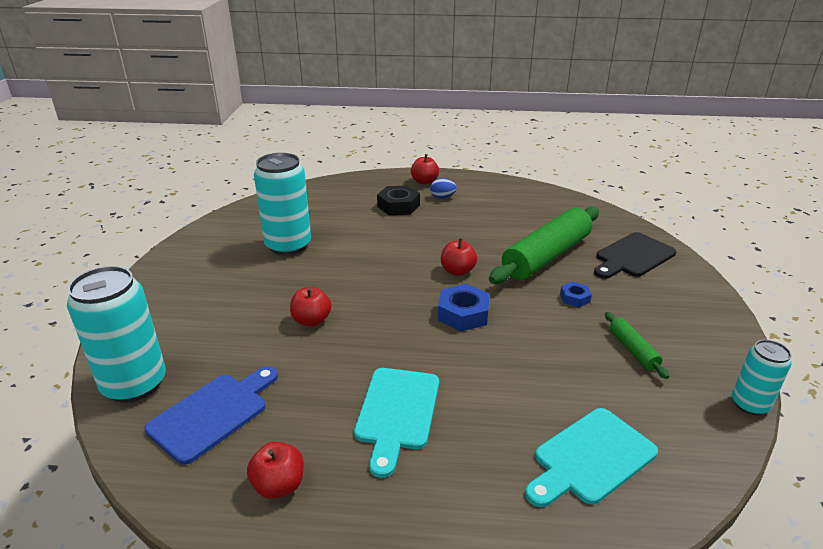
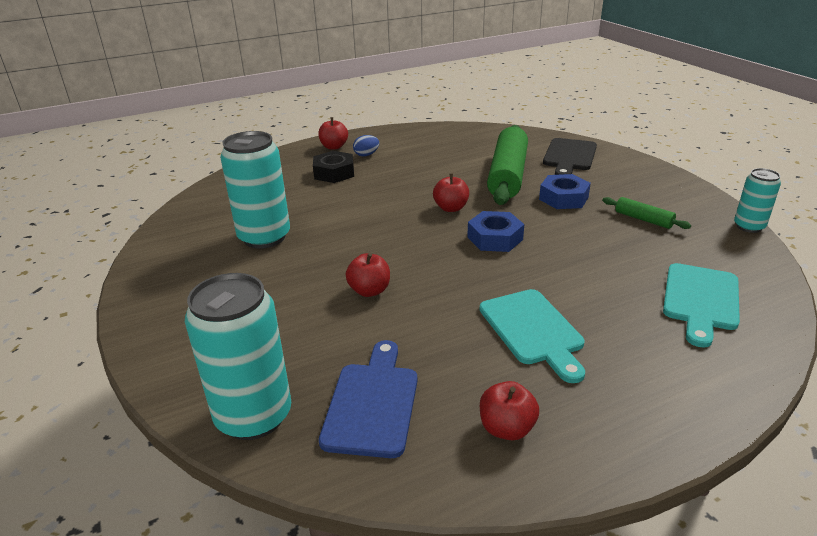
camera: 30 degrees left, 0 degrees up
blue nut [560,282,592,307] -> blue nut [539,174,591,209], size x1.77

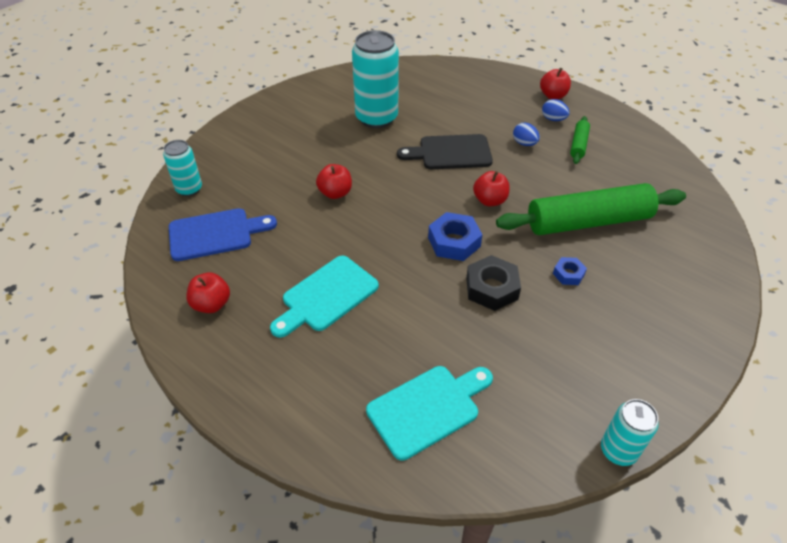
camera: 65 degrees right, 15 degrees up
turquoise can [185,273,291,440] -> turquoise can [163,140,202,196], size x0.56
black nut [313,151,354,183] -> black nut moved to [466,255,521,311]
blue nut [539,174,591,209] -> blue nut [553,257,587,285], size x0.57
black cutting board [543,138,597,175] -> black cutting board moved to [397,134,493,169]
green rolling pin [602,197,691,229] -> green rolling pin moved to [570,116,590,164]
turquoise cutting board [663,263,740,348] -> turquoise cutting board turned 150 degrees clockwise [366,366,493,461]
none -> blue egg [513,123,540,146]

